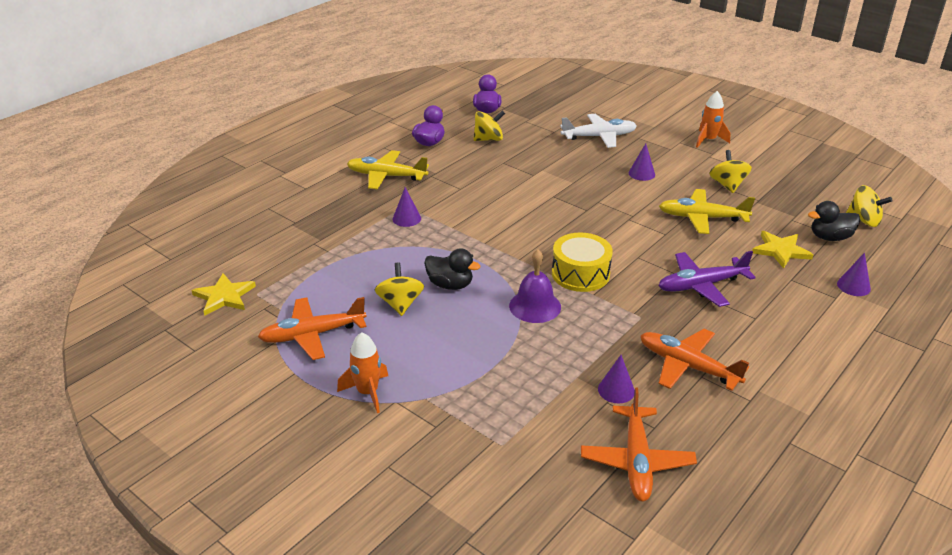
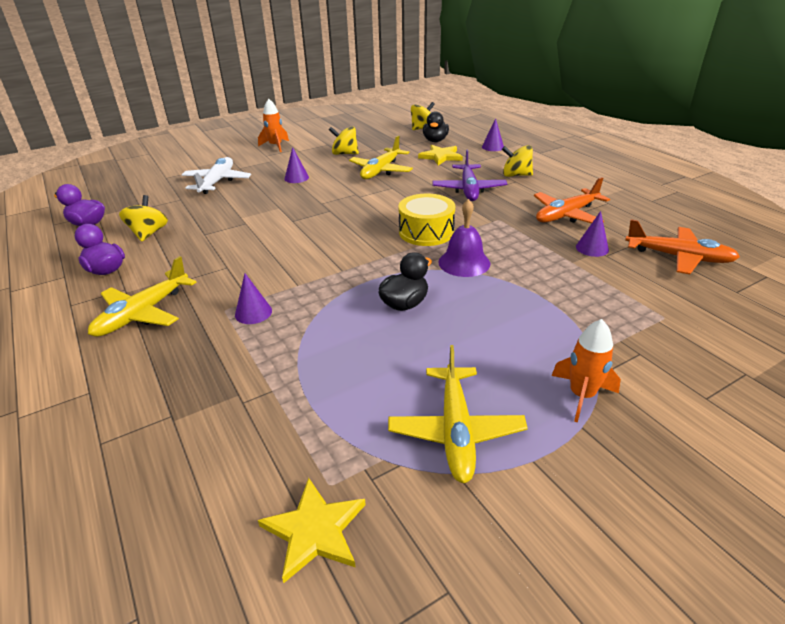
camera: 70 degrees left, 0 degrees up
orange plane [258,297,367,360] -> yellow plane [388,345,528,483]
yellow spinning top [375,262,424,316] -> yellow spinning top moved to [502,145,533,177]

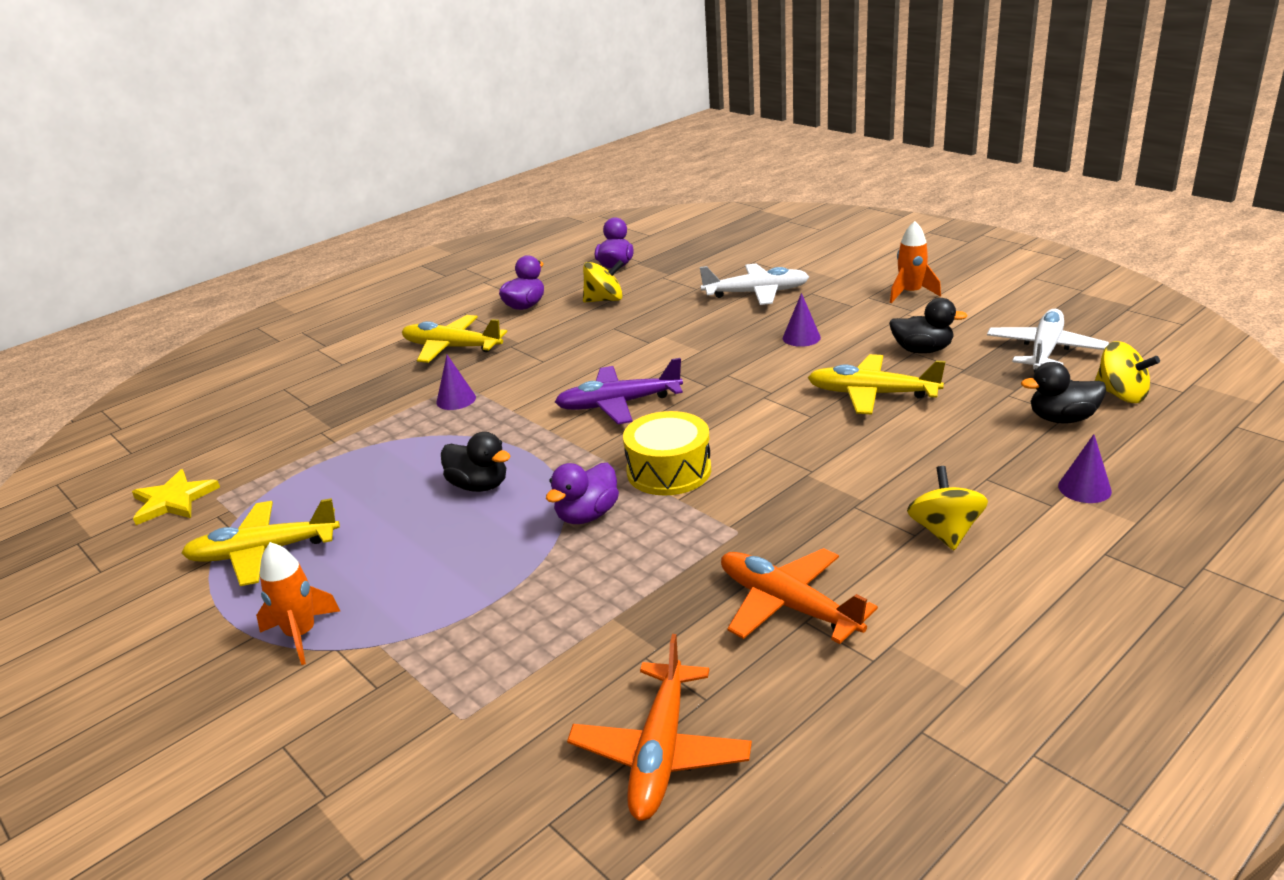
camera: 80 degrees right, 5 degrees down
yellow spinning top [329,126,359,155] -> black duck [889,298,968,354]
yellow star [418,145,463,165] -> none
purple plane [432,150,507,201] -> purple plane moved to [555,358,683,424]
purple bell [438,199,490,277] -> purple duck [546,463,619,524]
purple cone [576,211,609,257] -> none
none -> white plane [987,309,1109,369]

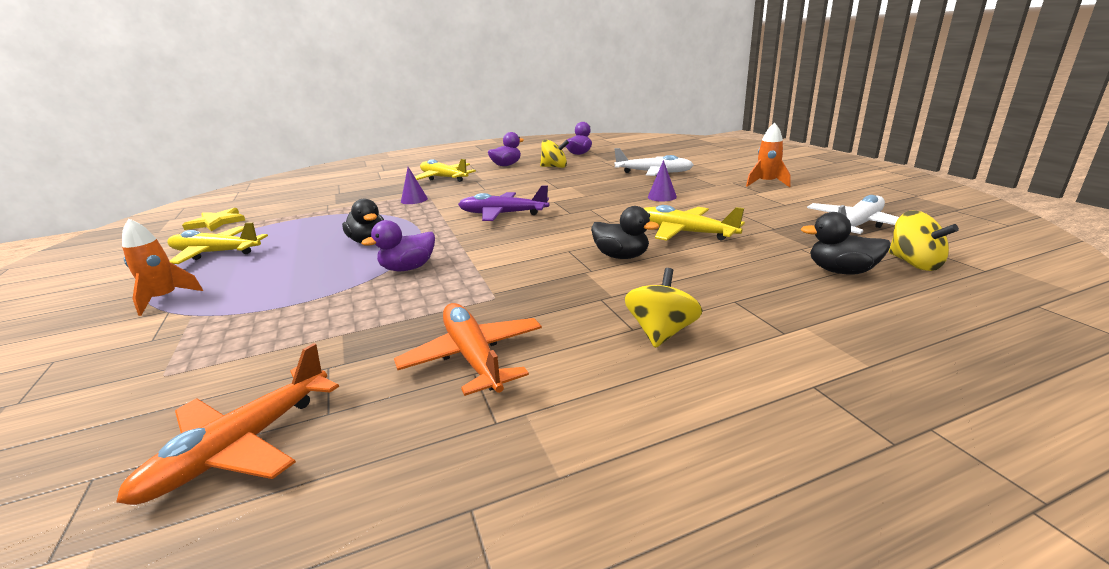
camera: 20 degrees right, 5 degrees down
yellow drum [623,411,711,496] -> none
black duck [889,298,968,354] -> black duck moved to [591,206,659,259]
purple cone [1058,434,1112,503] -> none

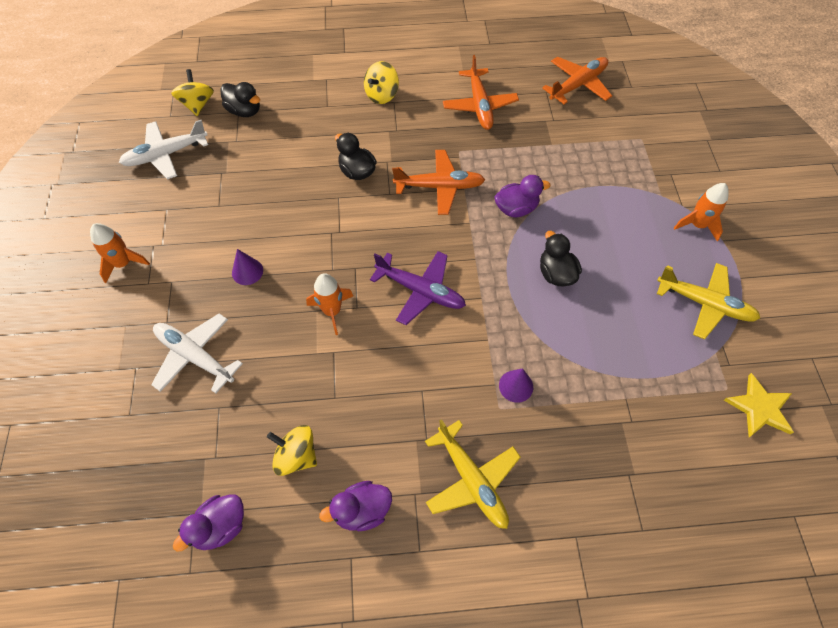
camera: 165 degrees left, 35 degrees up
yellow plane [643,205,745,241] -> none
none -> orange rocket [306,273,353,335]
none -> orange plane [392,150,485,215]

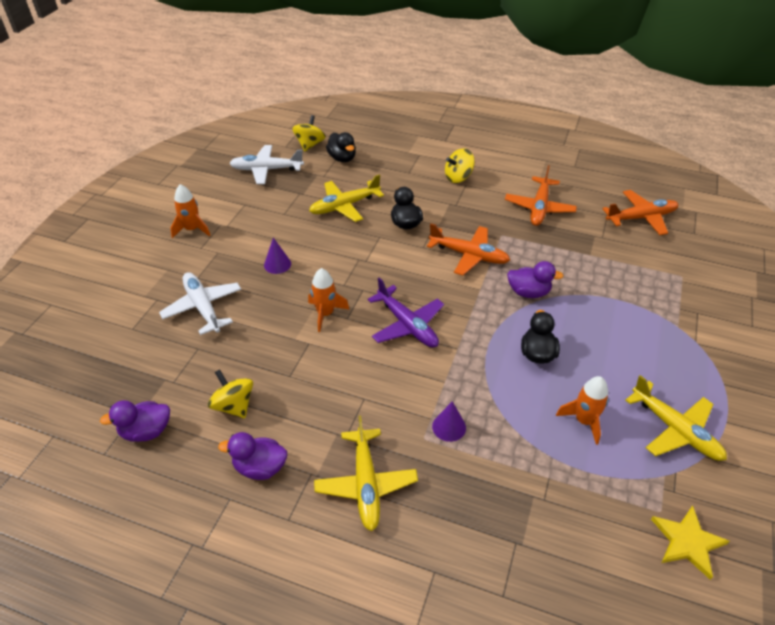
camera: 25 degrees right, 15 degrees down
orange rocket [674,183,729,242] -> orange rocket moved to [556,376,609,445]
none -> yellow plane [309,174,384,222]

